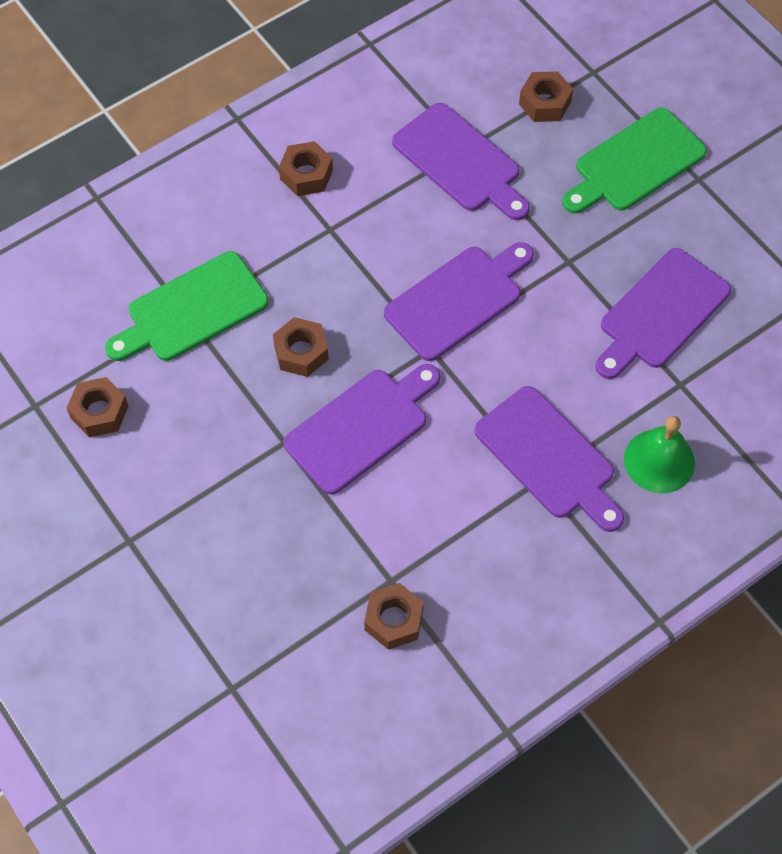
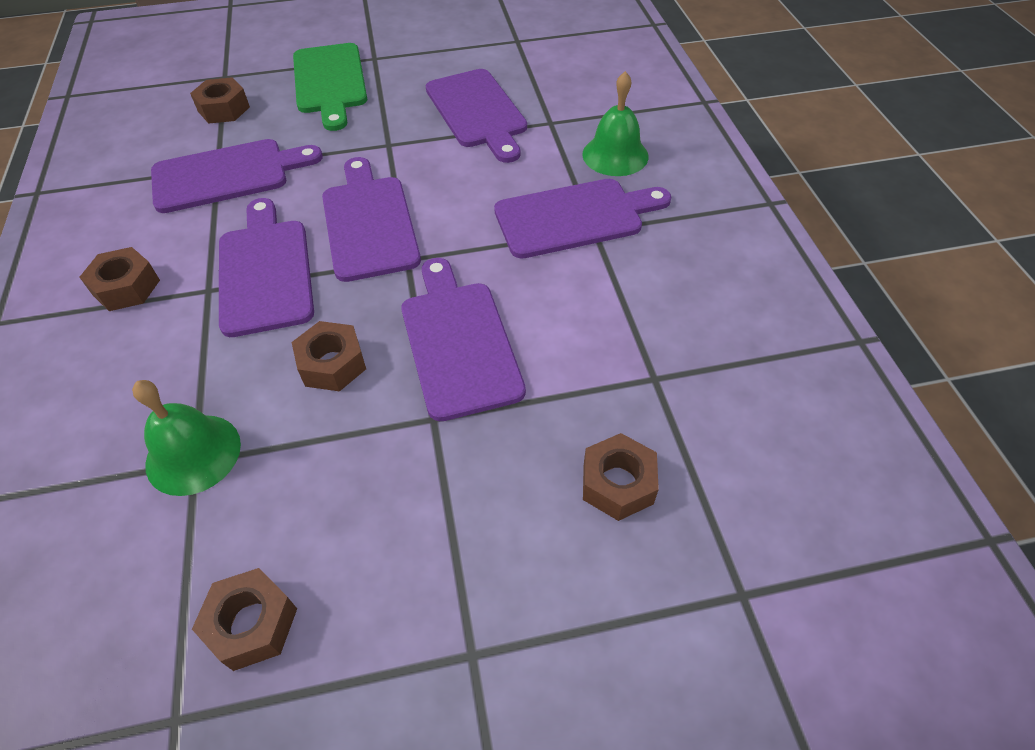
camera: 65 degrees left, 10 degrees down
green cutting board [105,251,269,361] -> green bell [132,380,241,496]
brown nut [364,583,424,650] -> brown nut moved to [583,433,659,521]
none -> purple cutting board [219,198,314,337]

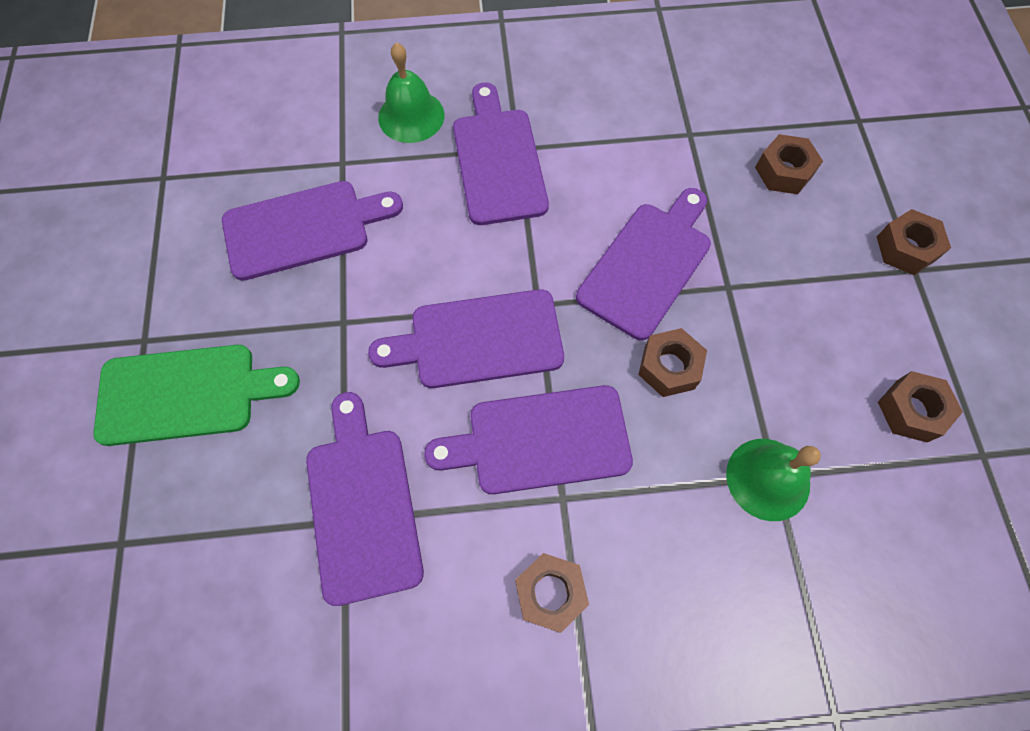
camera: 85 degrees left, 15 degrees up
brown nut [190,77,250,124] -> brown nut moved to [877,209,951,275]
purple cutting board [401,258,526,421] -> purple cutting board turned 135 degrees clockwise [576,188,711,340]

